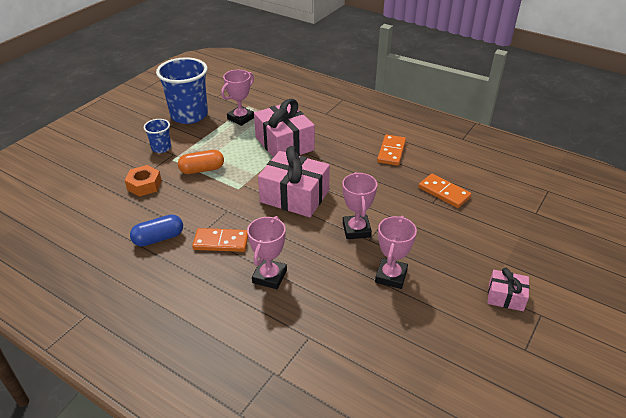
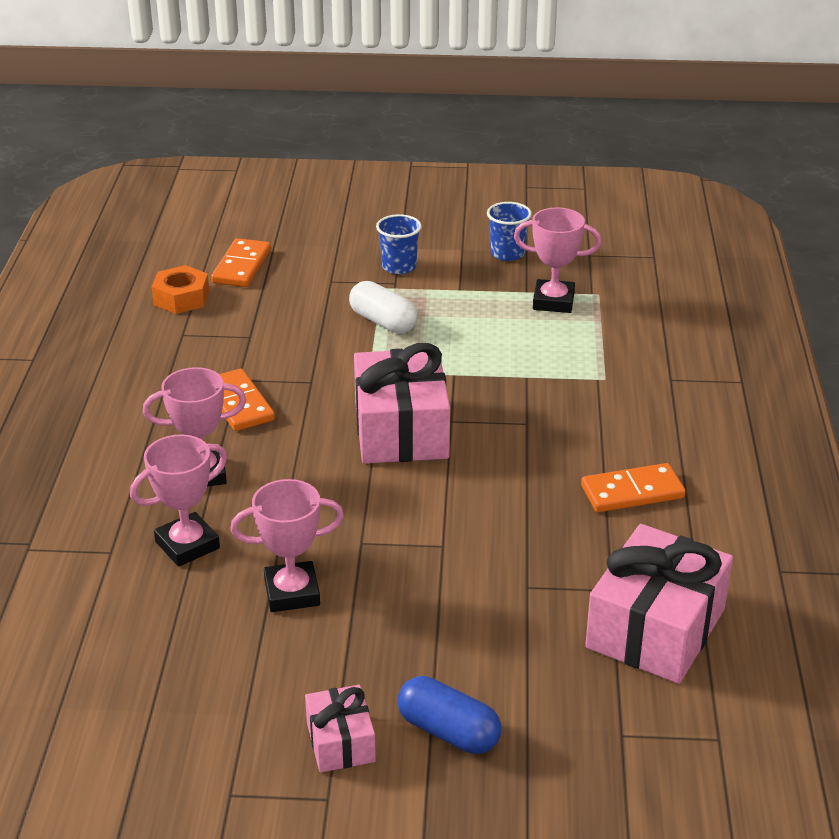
camera: 60 degrees right, 5 degrees down
orange nut [125,165,162,197] -> orange nut moved to [152,265,209,314]
blue capsule [130,214,183,246] -> blue capsule moved to [397,676,502,754]
blue cup [156,57,208,124] -> blue cup [487,202,532,261], size x0.49
orange capsule [178,150,224,174] -> white capsule [349,281,418,333]
pink gift [254,99,315,157] -> pink gift moved to [585,524,733,684]
pink trophy [342,172,377,239] -> pink trophy moved to [130,435,227,567]
orange domino [418,174,471,208] -> orange domino moved to [211,238,271,287]

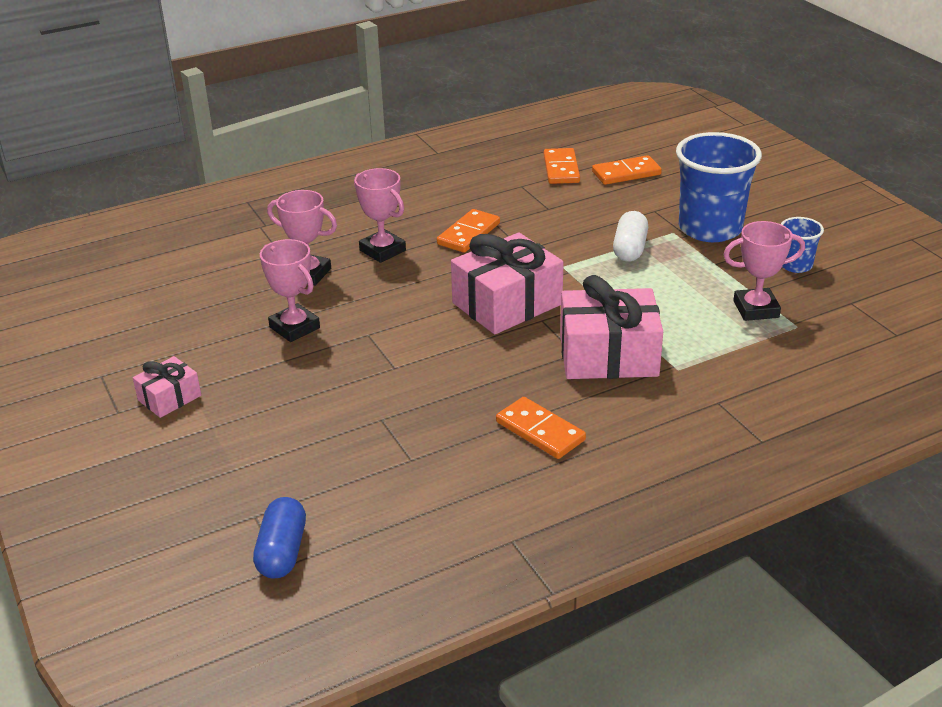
camera: 60 degrees right, 0 degrees up
orange nut [152,265,209,314] -> orange domino [544,148,580,184]
blue cup [376,214,422,274] -> blue cup [676,132,762,242], size x2.05
blue capsule [397,676,502,754] -> blue capsule moved to [253,497,306,579]
pink trophy [514,207,601,313] -> pink trophy turned 75 degrees counterclockwise [723,221,805,321]
pink gift [585,524,733,684] -> pink gift moved to [560,275,663,379]

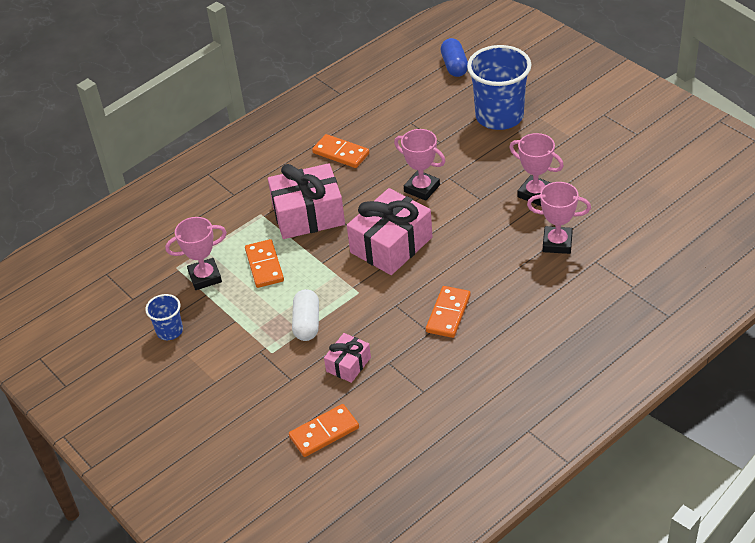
camera: 170 degrees right, 10 degrees up
pink gift [133,356,201,418] -> pink gift moved to [324,333,371,383]
pink trophy [354,168,406,263] -> pink trophy moved to [394,129,446,201]
orange domino [544,148,580,184] -> orange domino moved to [245,239,284,288]
blue cup [676,132,762,242] -> blue cup moved to [467,45,532,130]

